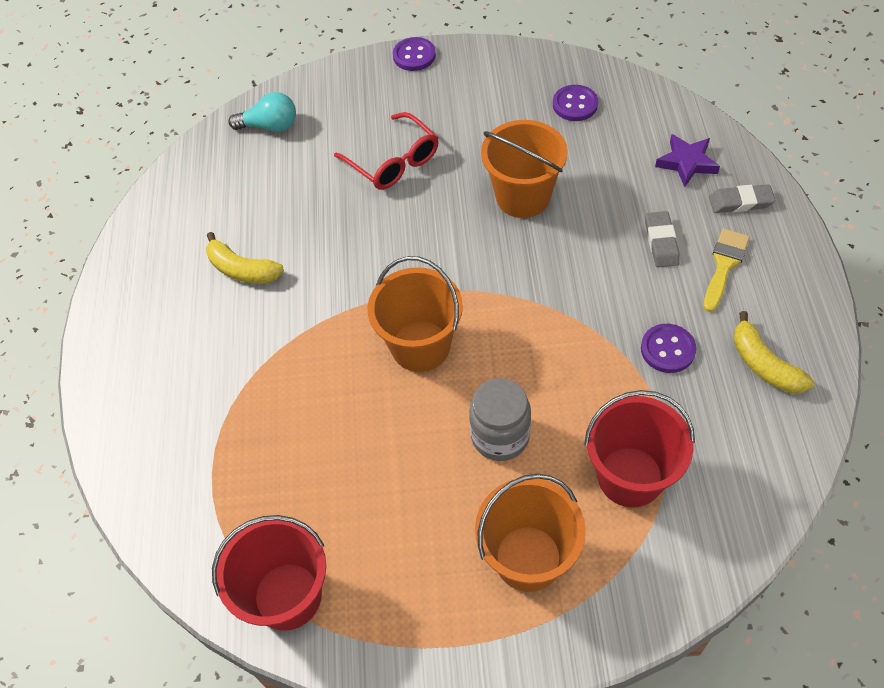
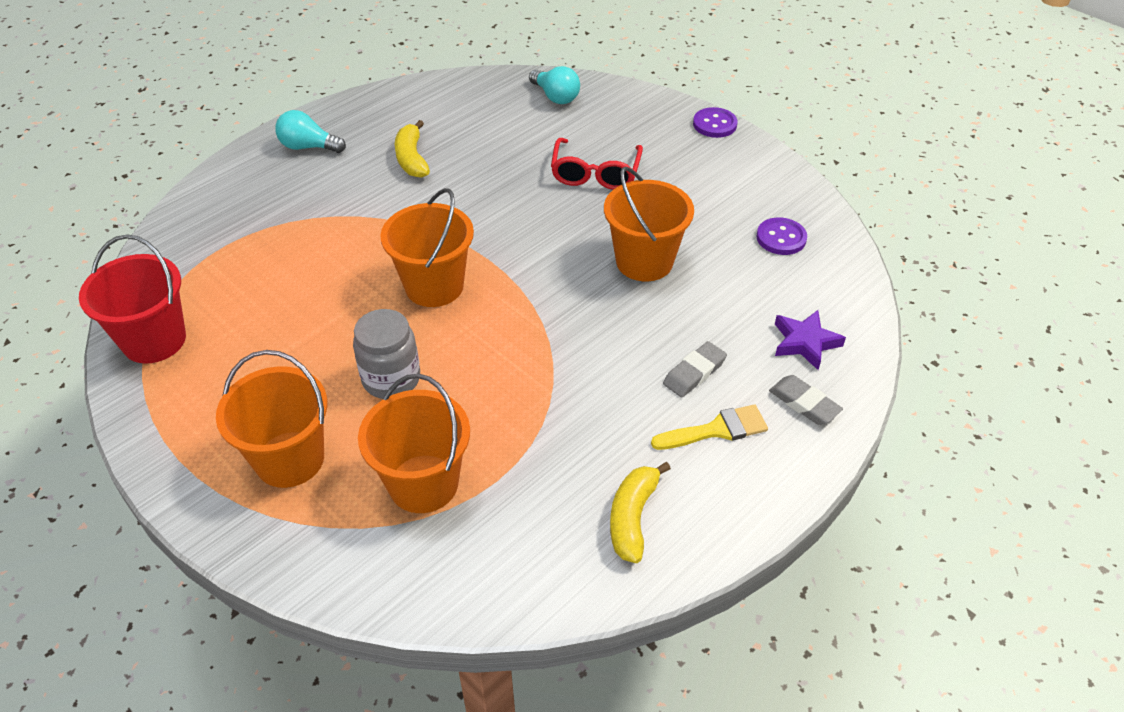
camera: 45 degrees right, 10 degrees down
red bucket [584,390,695,508] -> orange bucket [358,374,470,513]
purple button [641,324,696,373] -> none
none -> turquoise light bulb [275,110,346,153]

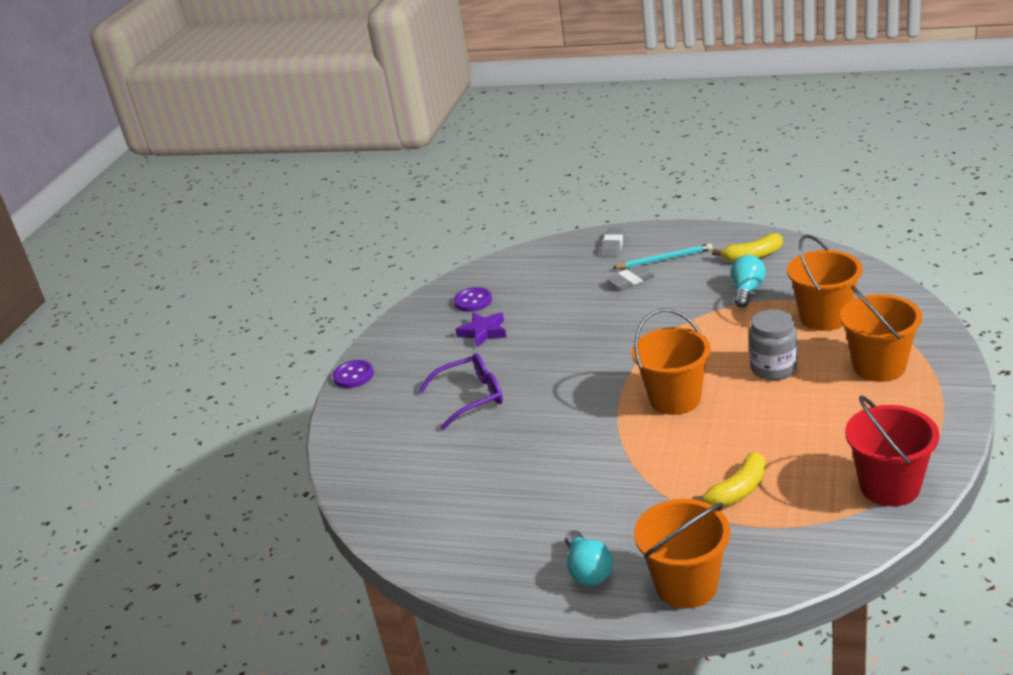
camera: 115 degrees left, 15 degrees down
yellow banana [395,120,430,178] -> yellow banana moved to [692,452,766,507]
turquoise light bulb [529,66,580,104] -> turquoise light bulb moved to [731,255,766,308]
red glasses [551,138,643,190] -> purple glasses [418,353,503,430]
orange bucket [604,167,694,281] -> orange bucket moved to [634,499,730,609]
yellow brush [651,404,768,450] -> turquoise pencil [613,243,713,269]
grey eraser [663,341,727,397] -> grey eraser turned 45 degrees counterclockwise [607,265,655,290]
purple star [775,310,846,370] -> purple star moved to [455,312,507,348]

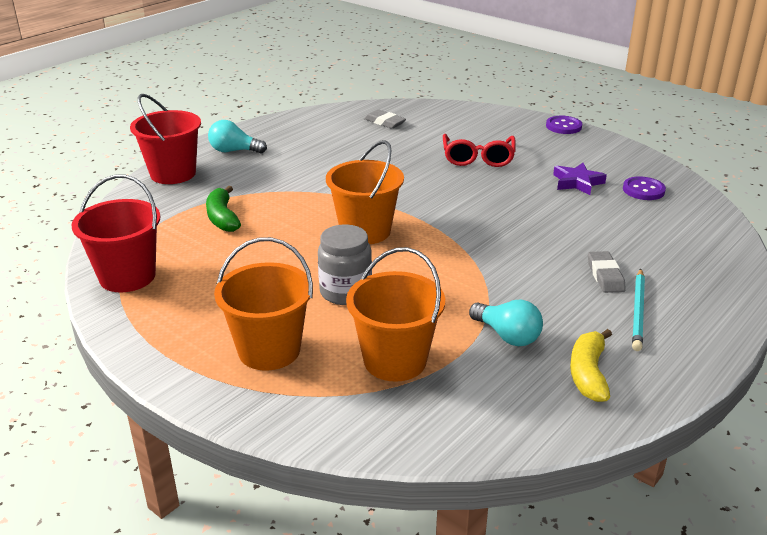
camera: 110 degrees right, 0 degrees up
purple glasses [418,353,503,430] -> red glasses [443,134,516,167]
grey eraser [600,228,625,257] -> grey eraser moved to [364,109,406,129]
orange bucket [634,499,730,609] -> red bucket [130,94,201,184]
yellow banana [692,452,766,507] -> green banana [206,186,241,232]

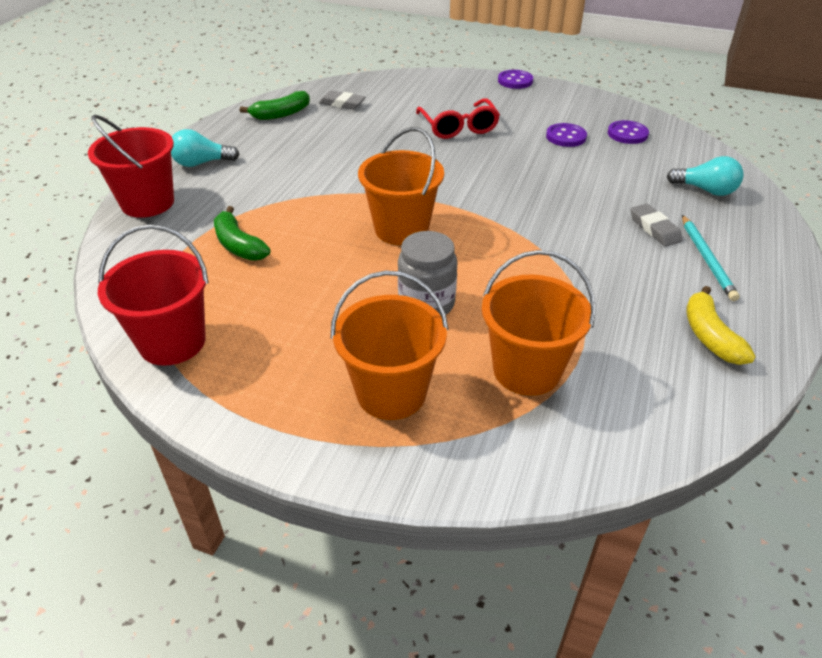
camera: 20 degrees left, 10 degrees up
turquoise light bulb [469,300,543,346] -> turquoise light bulb moved to [667,156,743,196]
purple star [553,163,607,195] -> purple button [546,123,587,147]
none -> green banana [240,91,310,120]

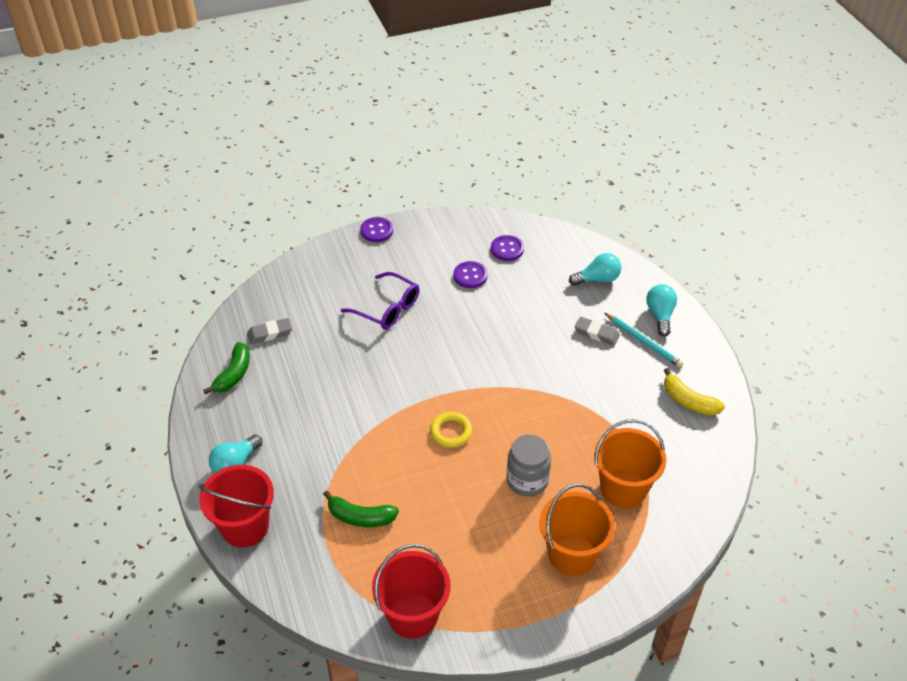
camera: 40 degrees left, 5 degrees up
orange bucket [358,127,444,245] -> yellow ring [430,412,472,448]
red glasses [416,98,500,139] -> purple glasses [341,272,419,330]
none -> turquoise light bulb [646,284,677,336]

